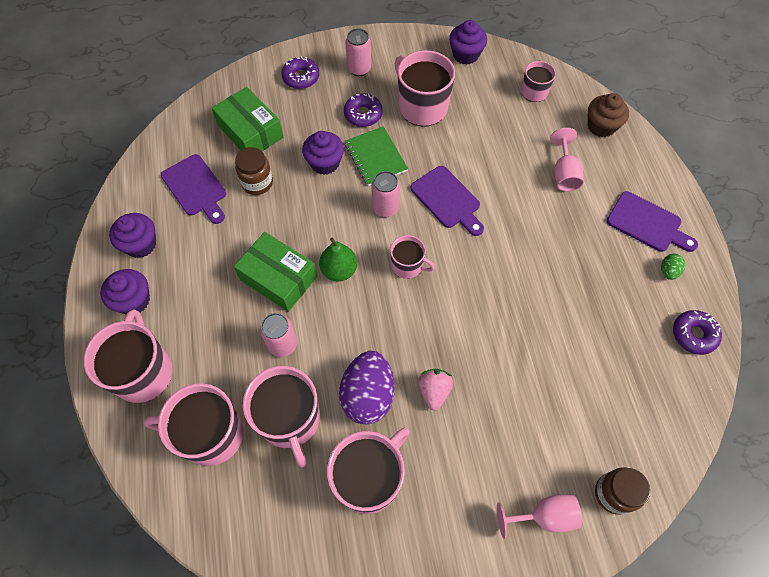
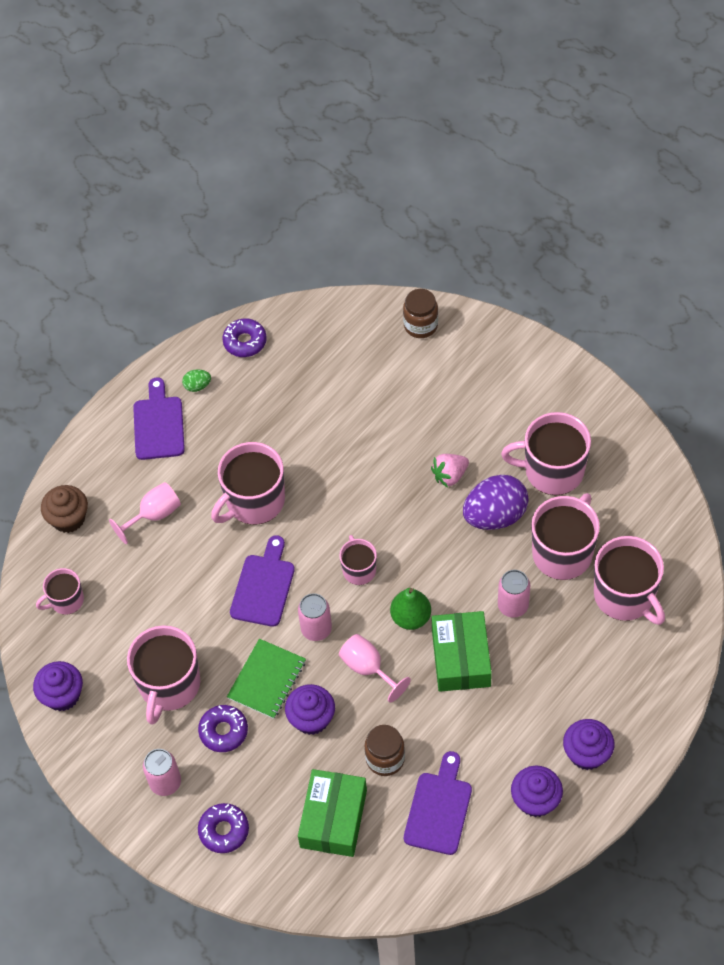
camera: 125 degrees left, 5 degrees down
pink mug [84,309,173,403] -> pink mug moved to [211,442,285,525]
pink goblet [497,494,582,539] -> pink goblet moved to [339,634,411,703]

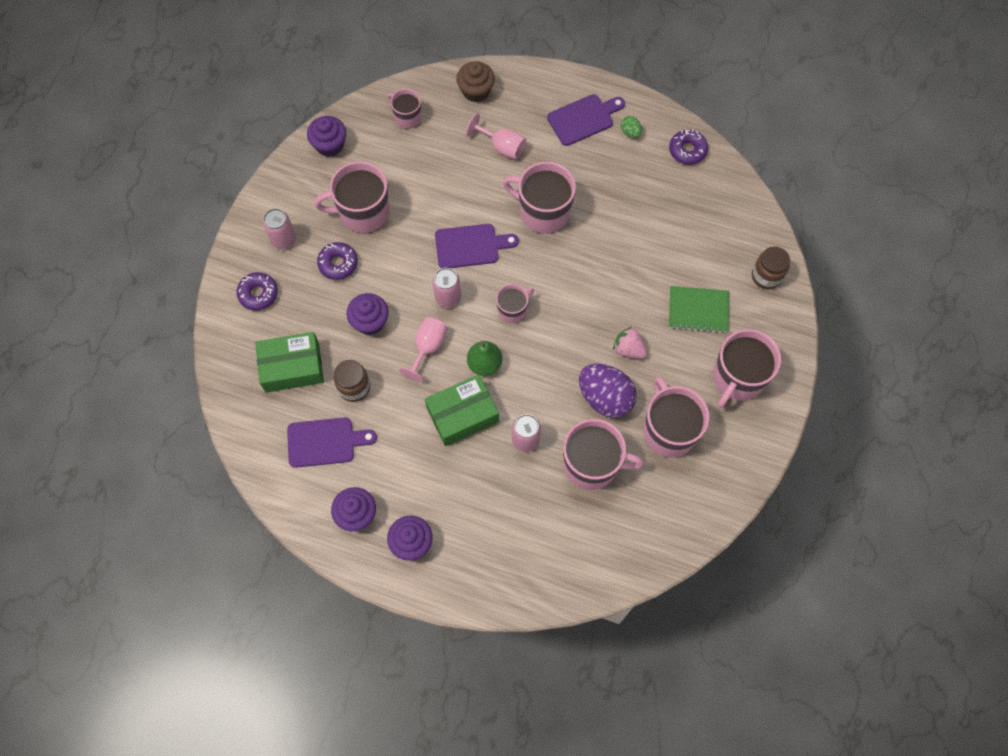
camera: 65 degrees right, 10 degrees up
green notebook [227,639,306,719] -> green notebook moved to [669,286,729,333]
pink mug [594,536,665,625] -> pink mug moved to [713,329,781,408]

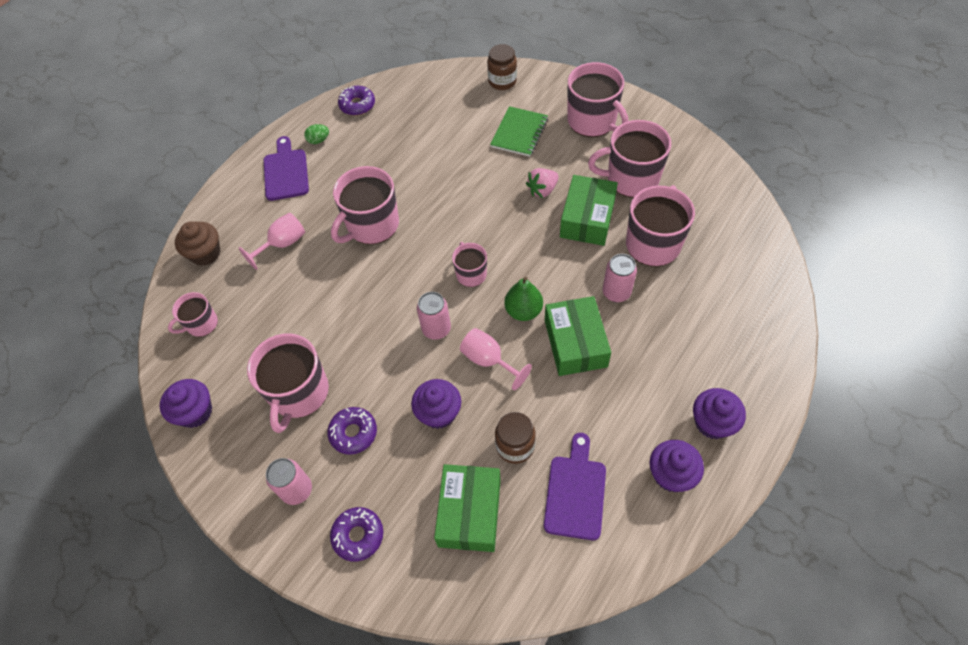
camera: 70 degrees left, 10 degrees down
purple cutting board [435,224,519,268] -> none
purple egg [579,364,637,418] -> green box [560,175,618,246]

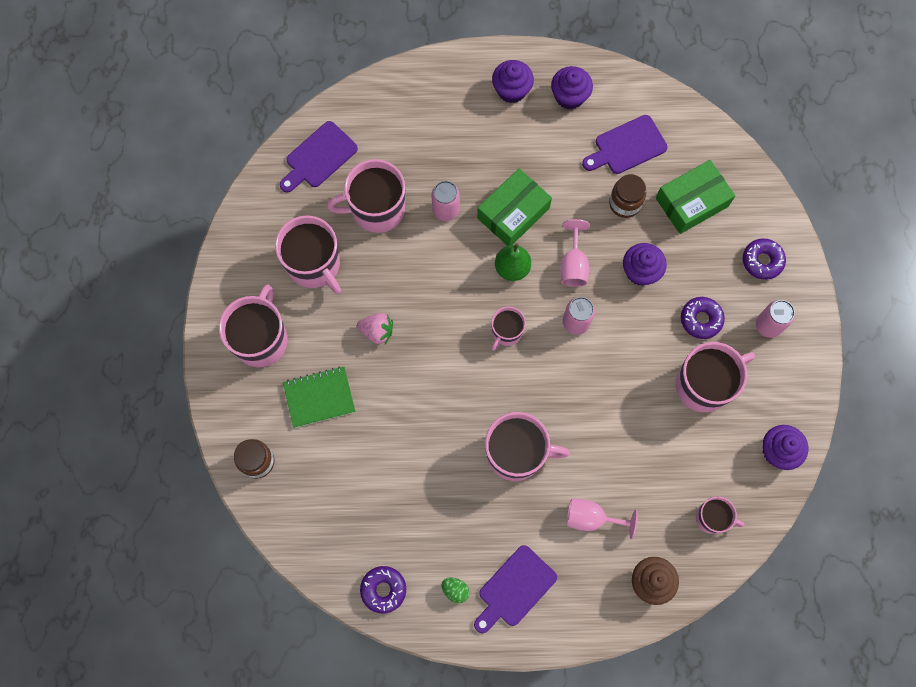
camera: 130 degrees left, 15 degrees up
green box [560,175,618,246] -> none
none -> purple cutting board [280,121,358,193]

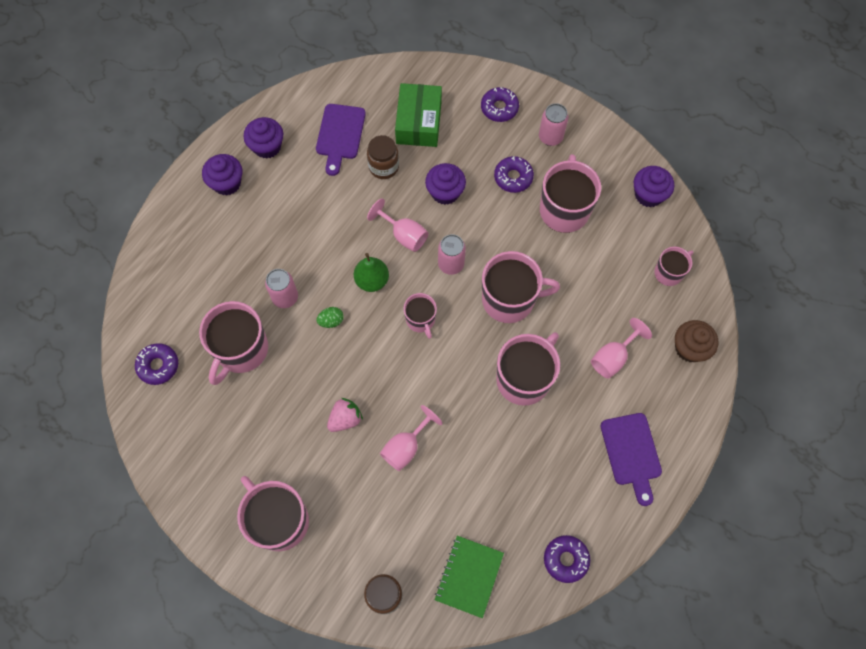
camera: 55 degrees left, 5 degrees down
pink mug [275,215,341,294] -> pink mug moved to [482,251,560,323]
purple cutting board [280,121,358,193] -> purple donut [135,343,178,385]
green notebook [283,367,355,428] -> green notebook moved to [435,536,504,618]
green egg [442,577,470,603] -> green egg moved to [316,307,344,328]
green box [477,168,552,246] -> none
none -> pink goblet [380,405,443,471]

